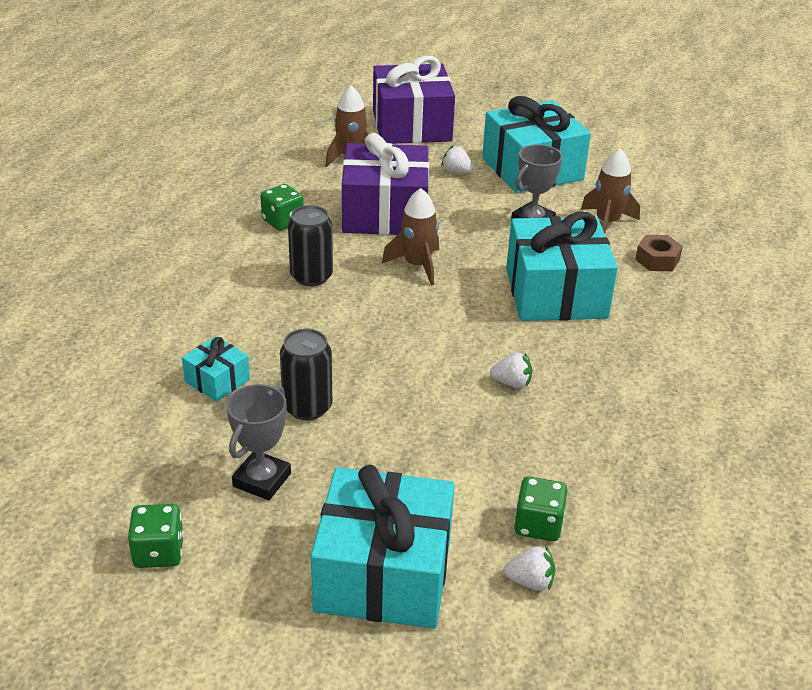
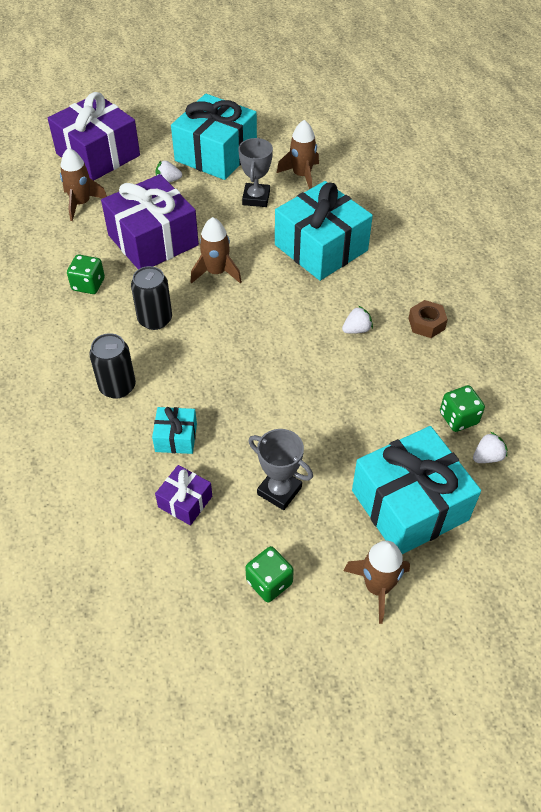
camera: 35 degrees left, 15 degrees up
grey trophy [226,384,291,500] -> grey trophy turned 45 degrees counterclockwise [248,429,313,510]
black can [280,329,332,420] -> black can moved to [89,333,136,399]
brown nut [635,235,683,271] -> brown nut moved to [408,300,448,338]
none -> purple gift [155,465,212,525]
none -> brown rocket [344,540,410,624]

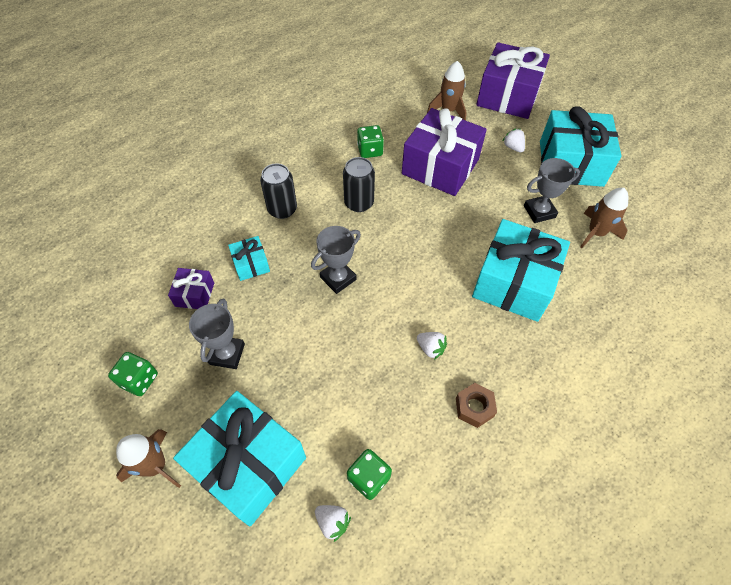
camera: 65 degrees right, 5 degrees up
brown rocket [191,217,242,284] -> none
none -> grey trophy [311,226,361,294]

